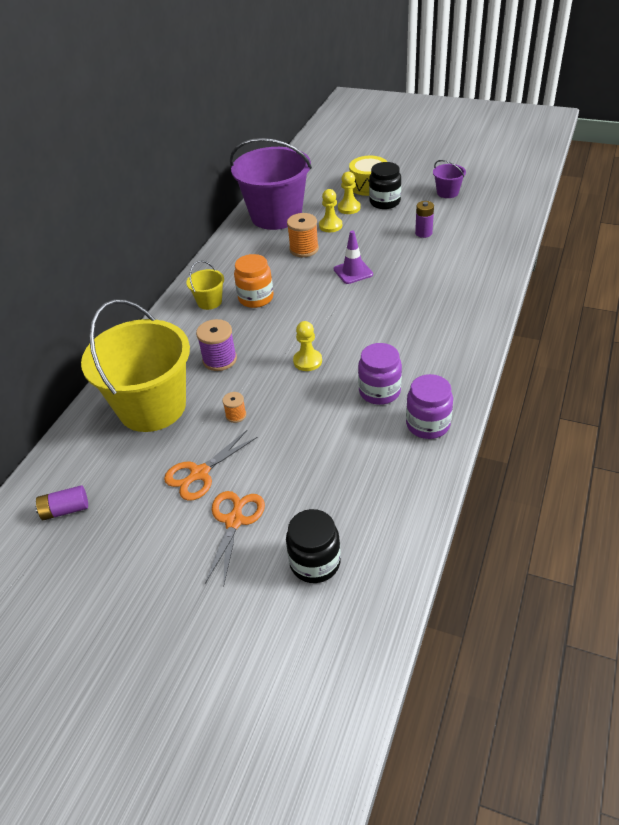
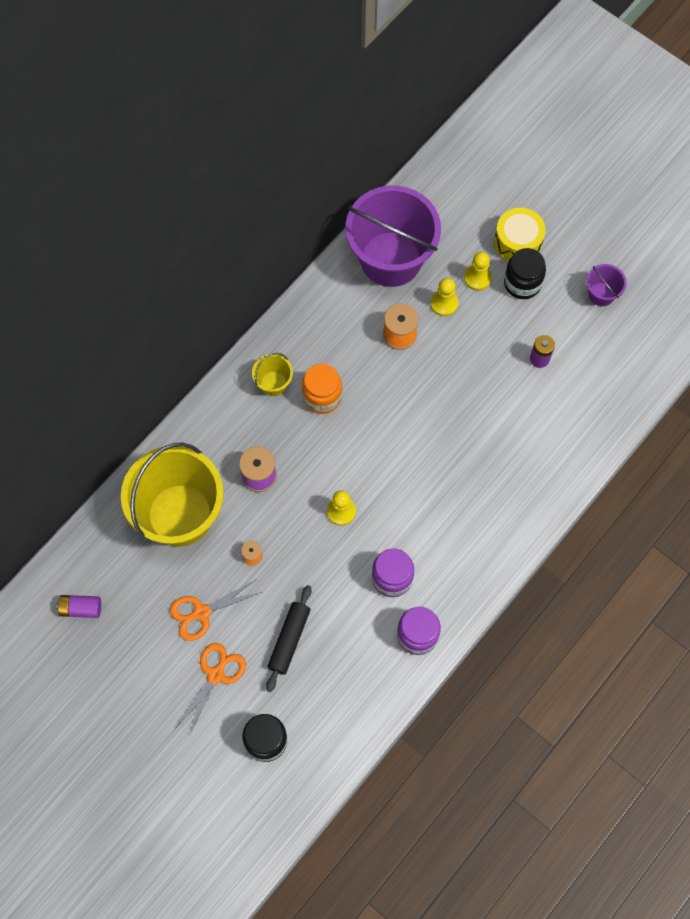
camera: 15 degrees right, 25 degrees up
purple traffic cone [334,231,373,284] -> none
none -> black rolling pin [266,585,311,692]

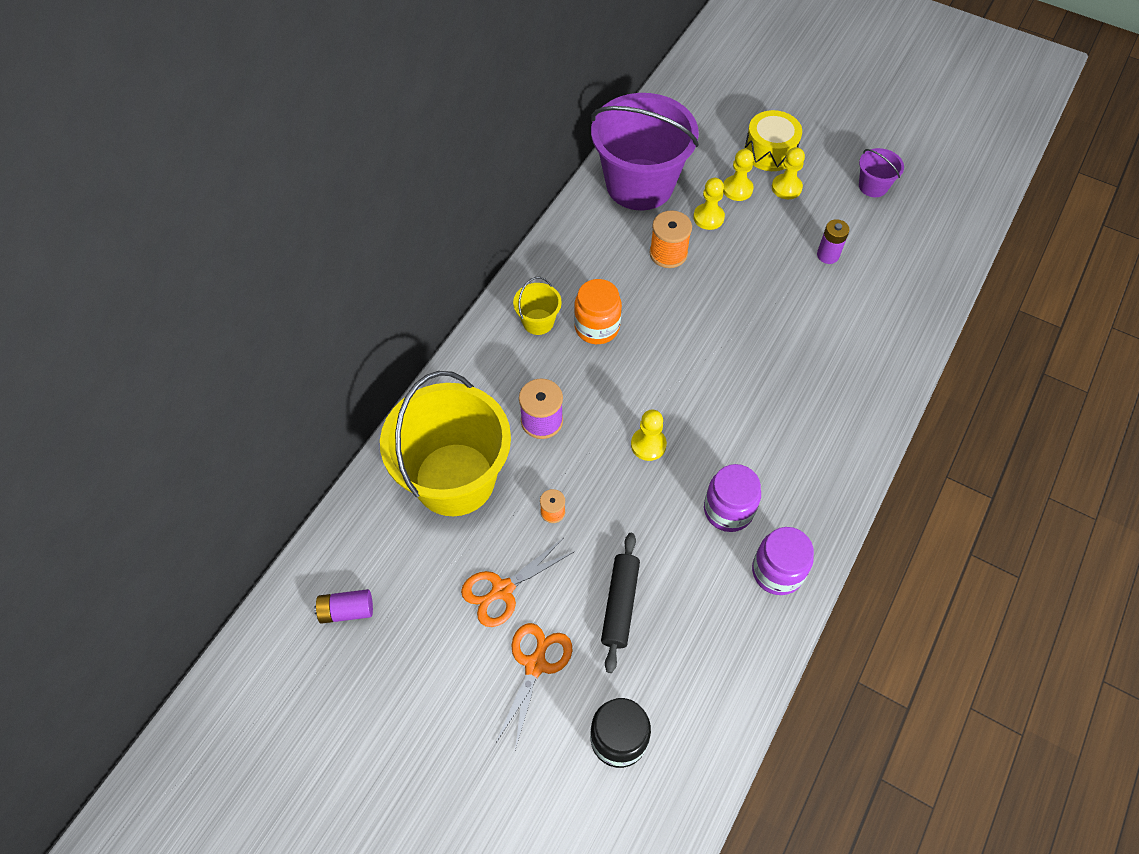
camera: 10 degrees left, 10 degrees down
black jar [504,248,546,299] -> yellow pawn [772,147,805,199]

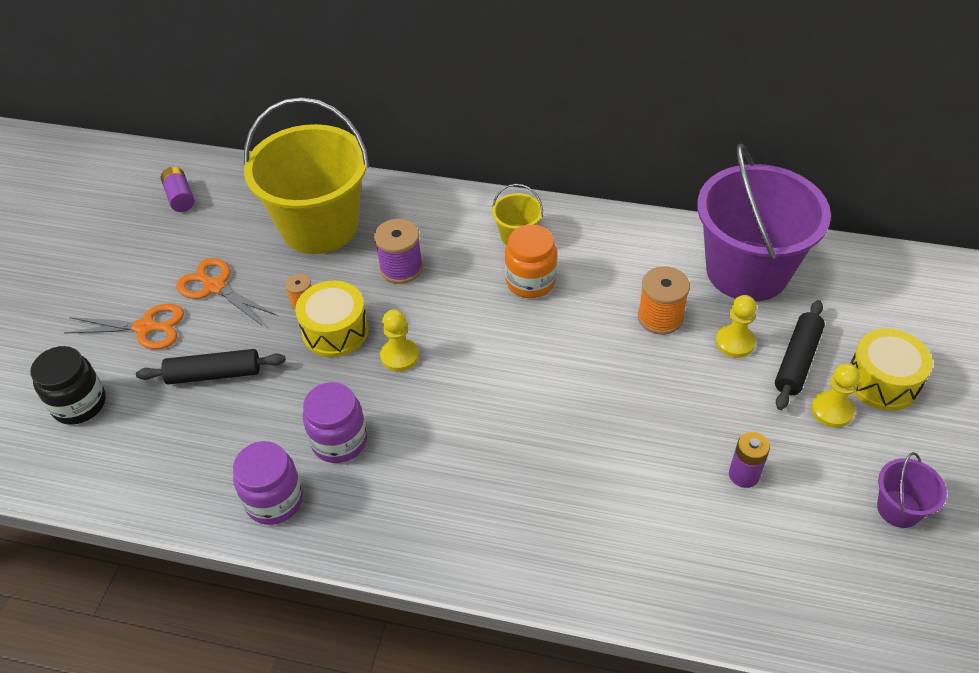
camera: 75 degrees right, 10 degrees down
yellow pawn [723,149,754,201] -> black rolling pin [775,300,825,410]
none -> yellow drum [295,281,369,357]

